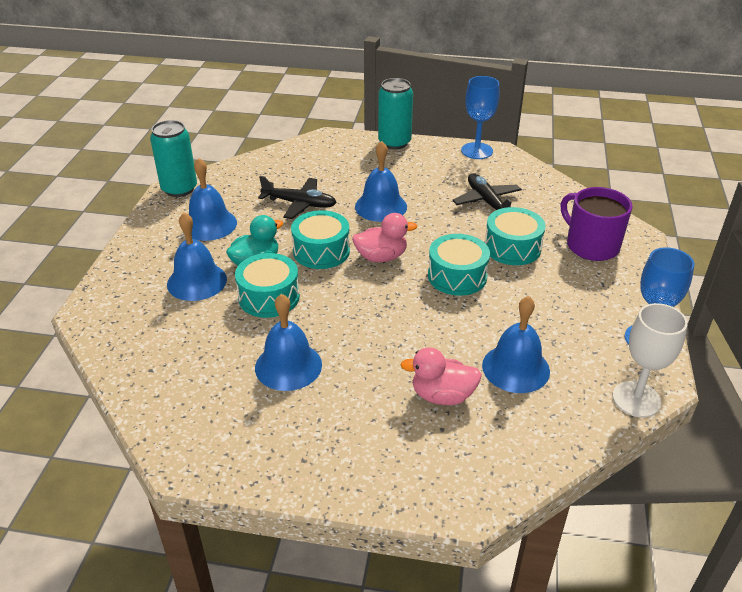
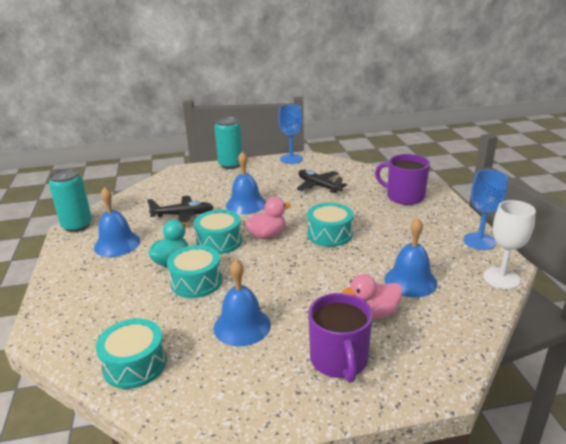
camera: 20 degrees left, 10 degrees down
blue bell [167,212,227,301] -> none
turquoise drum [485,207,546,265] -> turquoise drum moved to [96,319,167,389]
none -> purple mug [308,293,373,383]

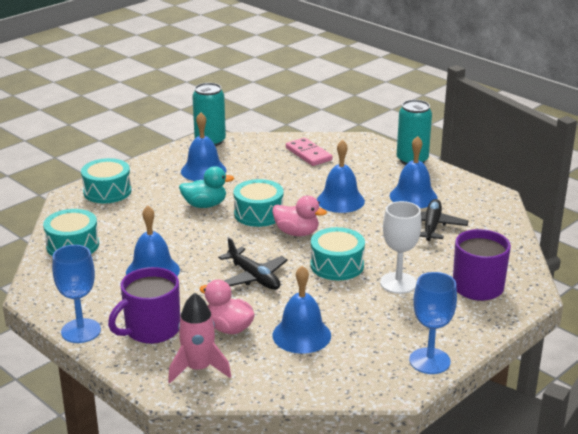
camera: 55 degrees right, 0 degrees up
black plane [147,196,214,223] -> black plane moved to [218,237,288,290]
turquoise drum [167,245,222,298] -> turquoise drum moved to [81,158,131,203]
blue goblet [278,104,303,164] -> blue goblet moved to [52,245,101,343]
white goblet [483,200,536,289] -> white goblet moved to [380,201,422,294]
none -> pink rocket [168,293,231,383]
none -> pink domino [286,138,332,166]
none -> blue bell [390,136,437,208]

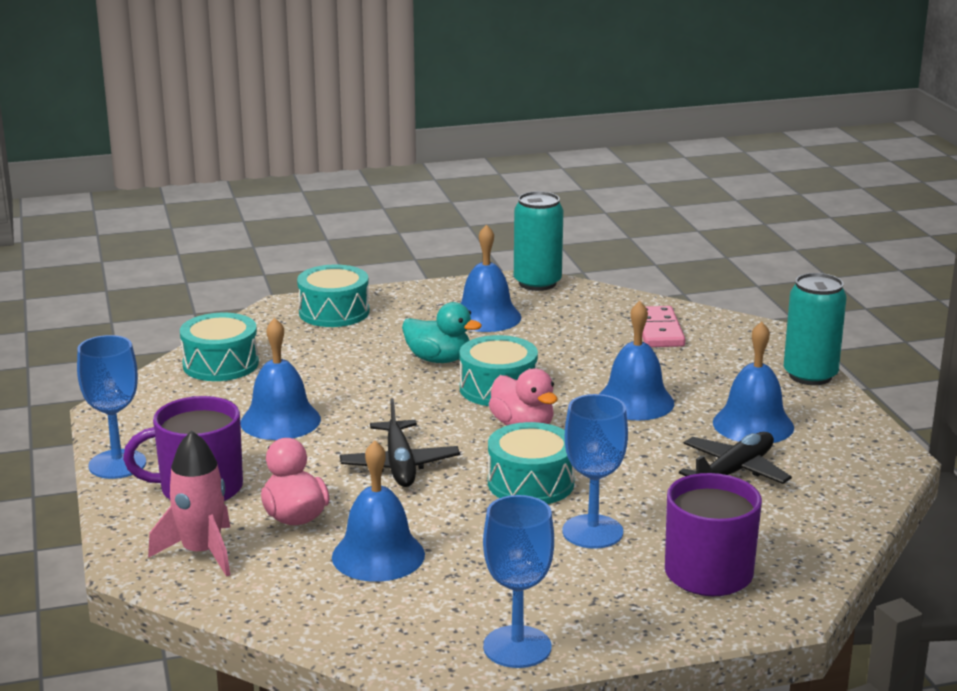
camera: 30 degrees right, 5 degrees down
white goblet [380,201,422,294] -> blue goblet [562,394,628,549]

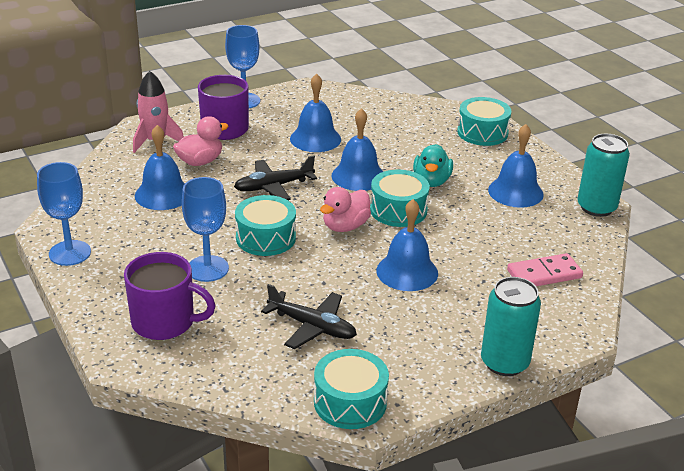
camera: 75 degrees right, 10 degrees up
turquoise drum [180,313,259,381] -> turquoise drum moved to [314,349,389,429]
blue bell [713,321,794,443] -> blue bell moved to [332,108,383,191]

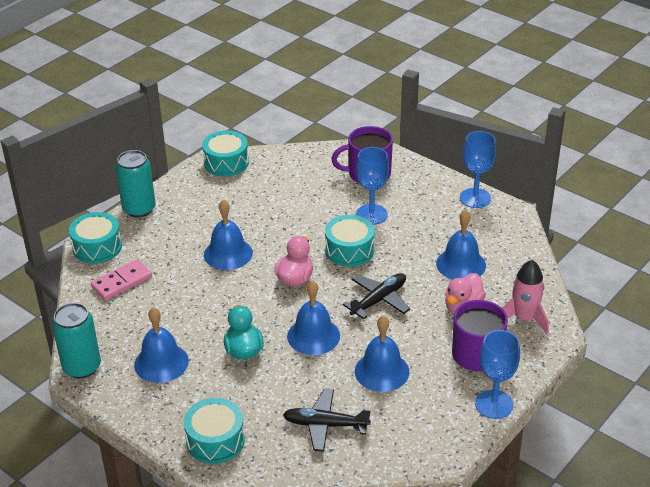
camera: 160 degrees right, 5 degrees up
black plane [261,284,357,349] -> black plane moved to [283,389,371,452]
turquoise drum [370,170,430,227] -> turquoise drum moved to [69,212,122,264]

